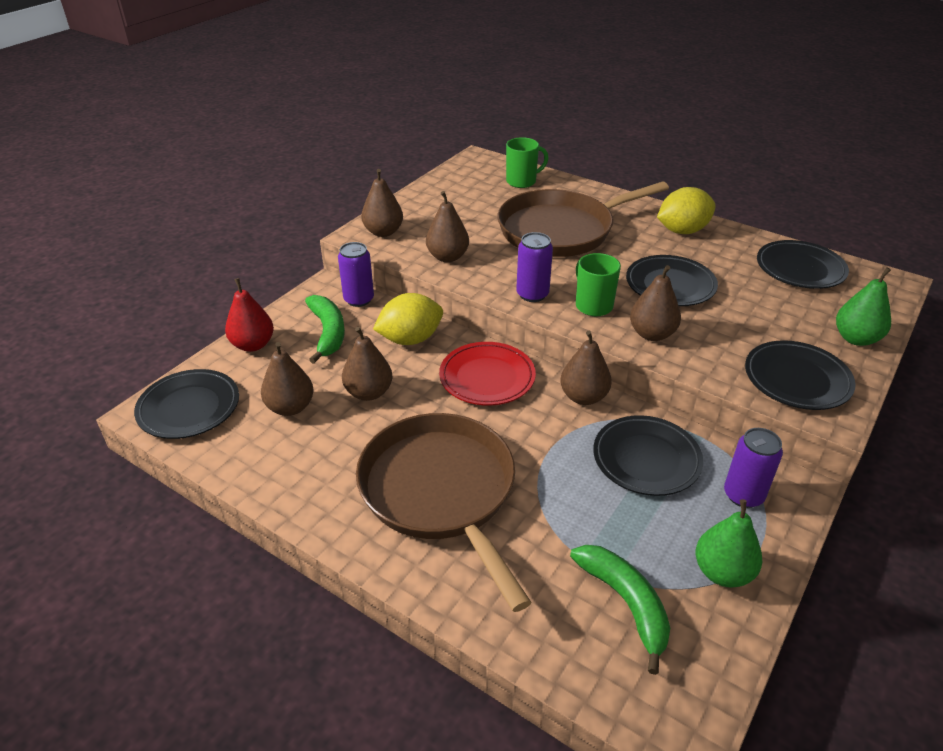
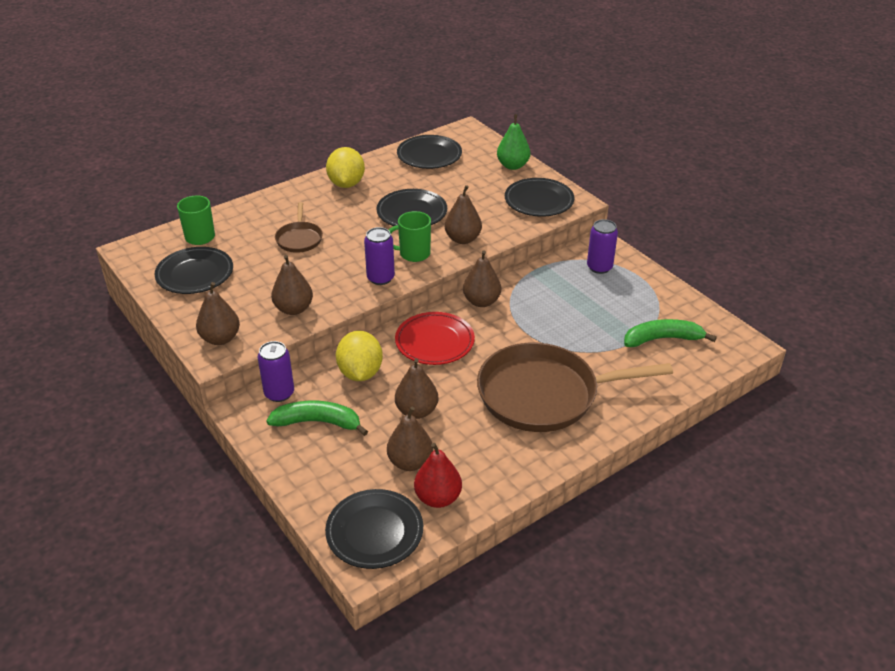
camera: 70 degrees left, 0 degrees up
red pear [225,278,274,352] -> red pear moved to [414,443,462,508]
brown pan [497,181,669,257] -> brown pan [275,202,323,253], size x0.46
black plate [593,415,703,496] -> black plate moved to [154,247,233,294]
green pear [696,499,762,588] -> none

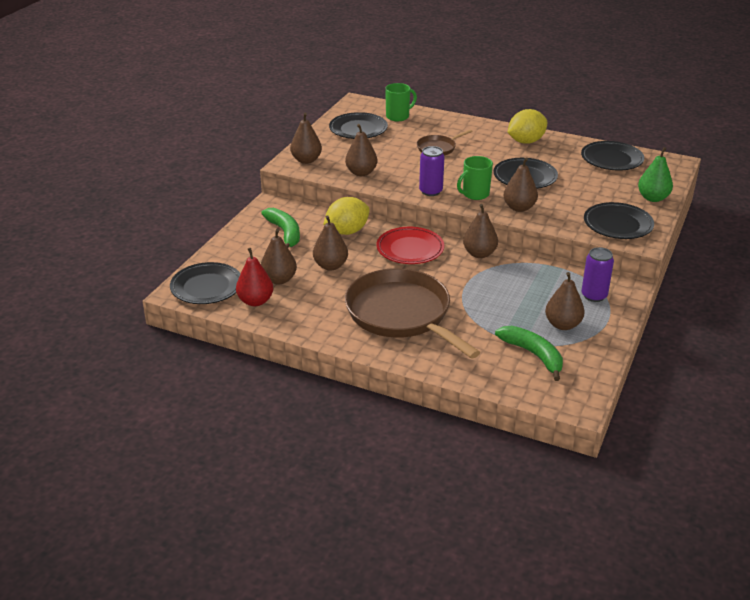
camera: 60 degrees right, 5 degrees down
purple can [257,341,294,402] -> none
green mug [389,211,431,262] -> green mug turned 90 degrees counterclockwise [457,156,493,200]
none -> brown pear [545,272,585,330]

